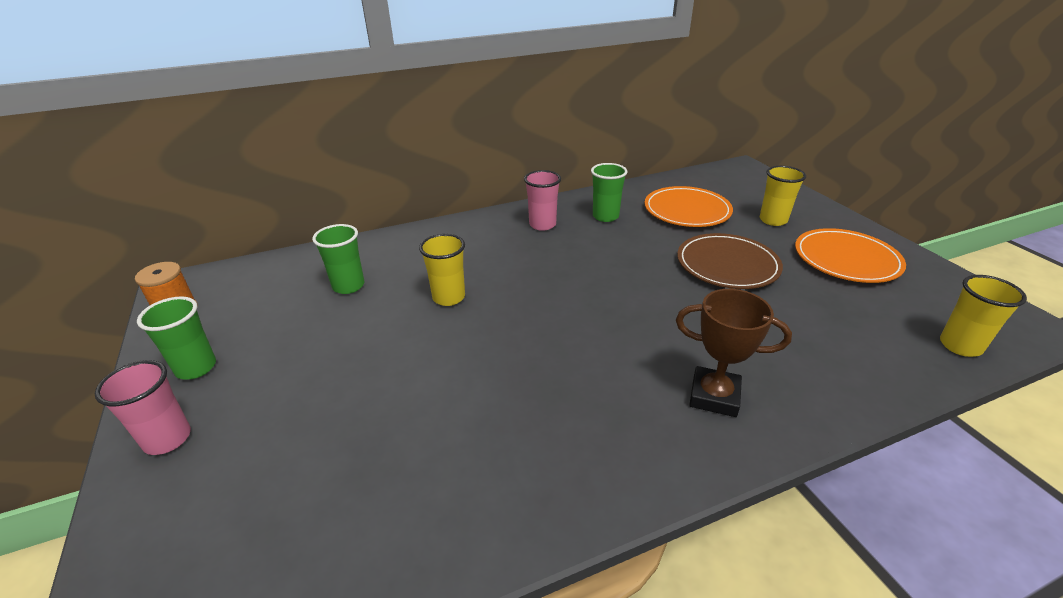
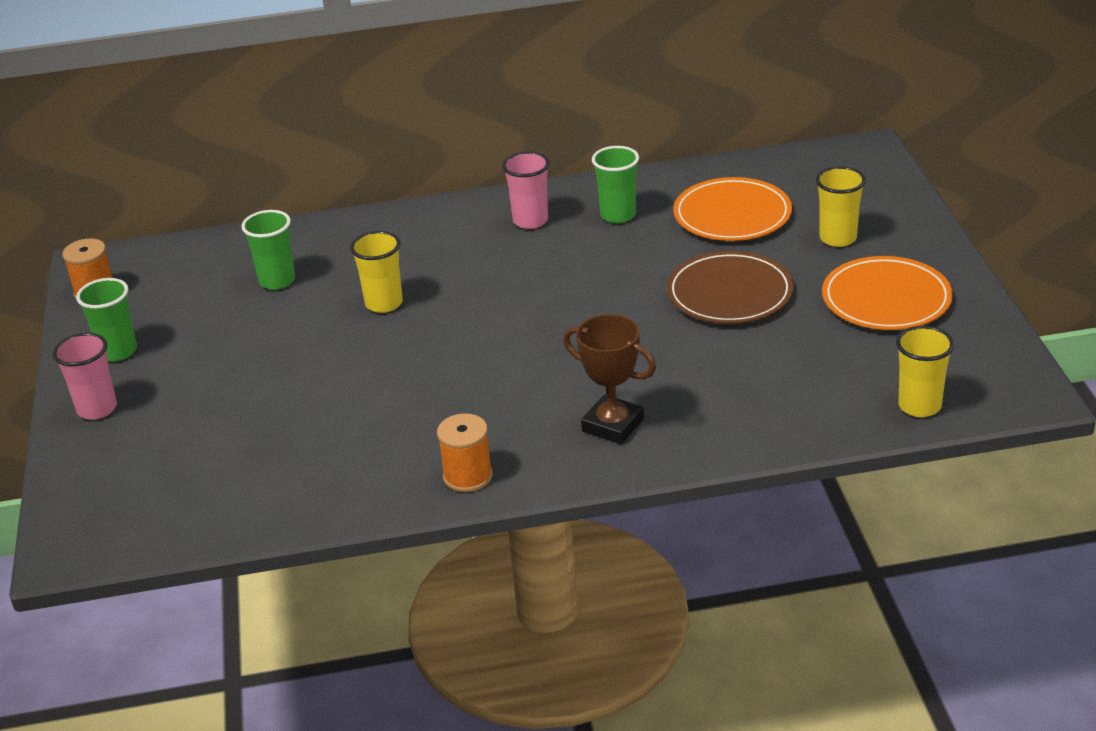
camera: 15 degrees right, 0 degrees up
none -> orange spool [437,413,493,492]

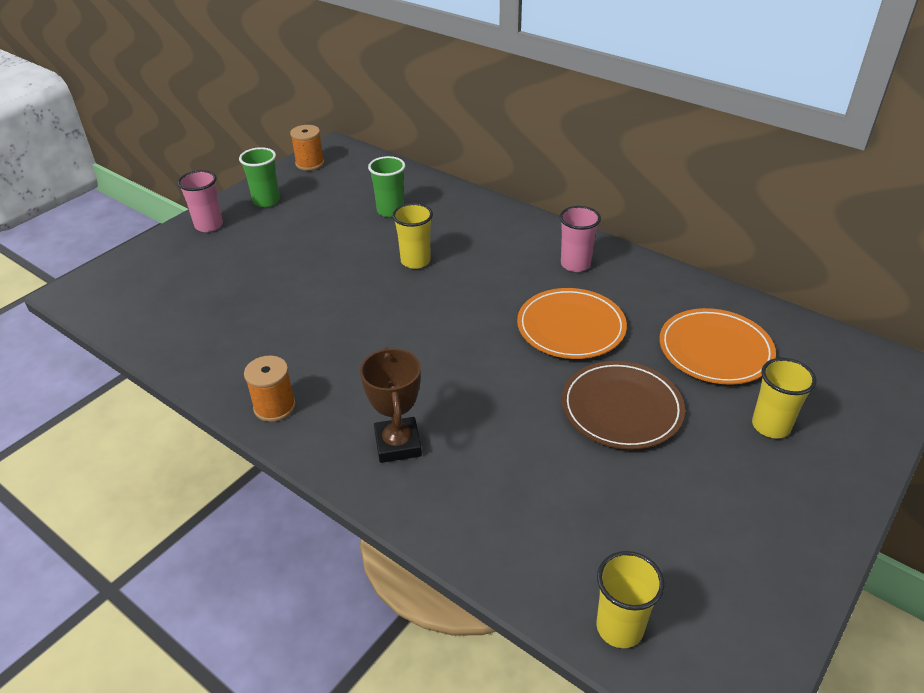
camera: 45 degrees right, 5 degrees up
green cup [592,146,639,224] -> none
orange plate [822,256,953,330] -> orange plate moved to [517,288,627,359]

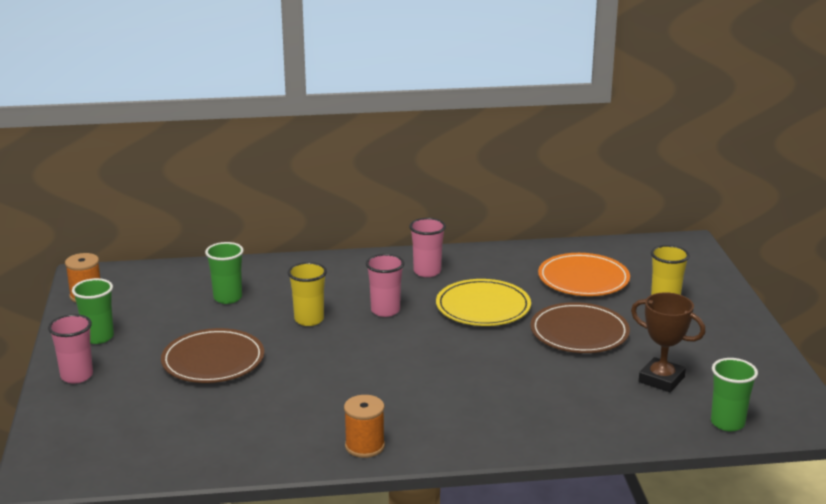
camera: 45 degrees left, 15 degrees down
brown trophy [360,347,422,463] -> brown trophy moved to [631,292,706,392]
orange plate [517,288,627,359] -> yellow plate [436,279,531,326]
yellow cup [597,551,665,648] -> green cup [711,358,758,431]
none -> brown plate [161,328,264,383]
none -> pink cup [366,254,404,317]

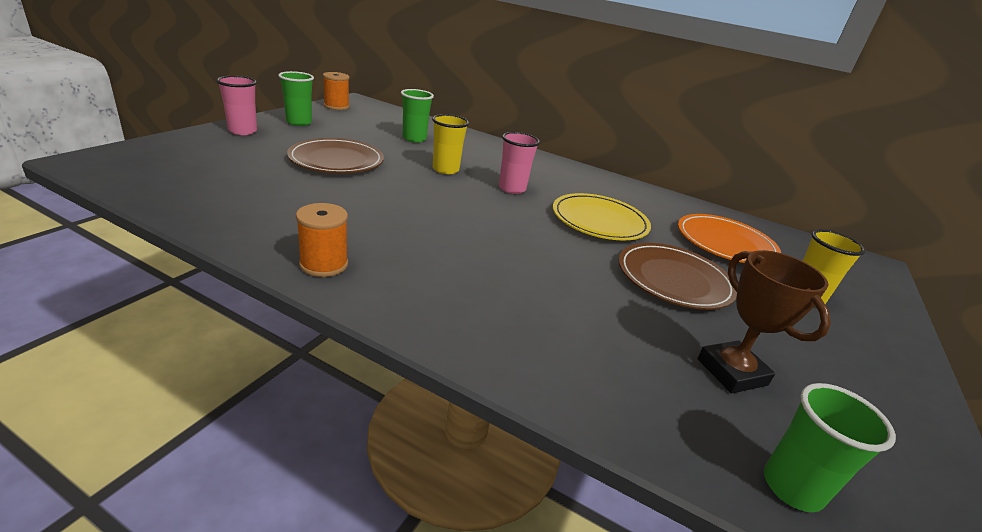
camera: 30 degrees right, 5 degrees up
pink cup [409,218,446,277] -> none

